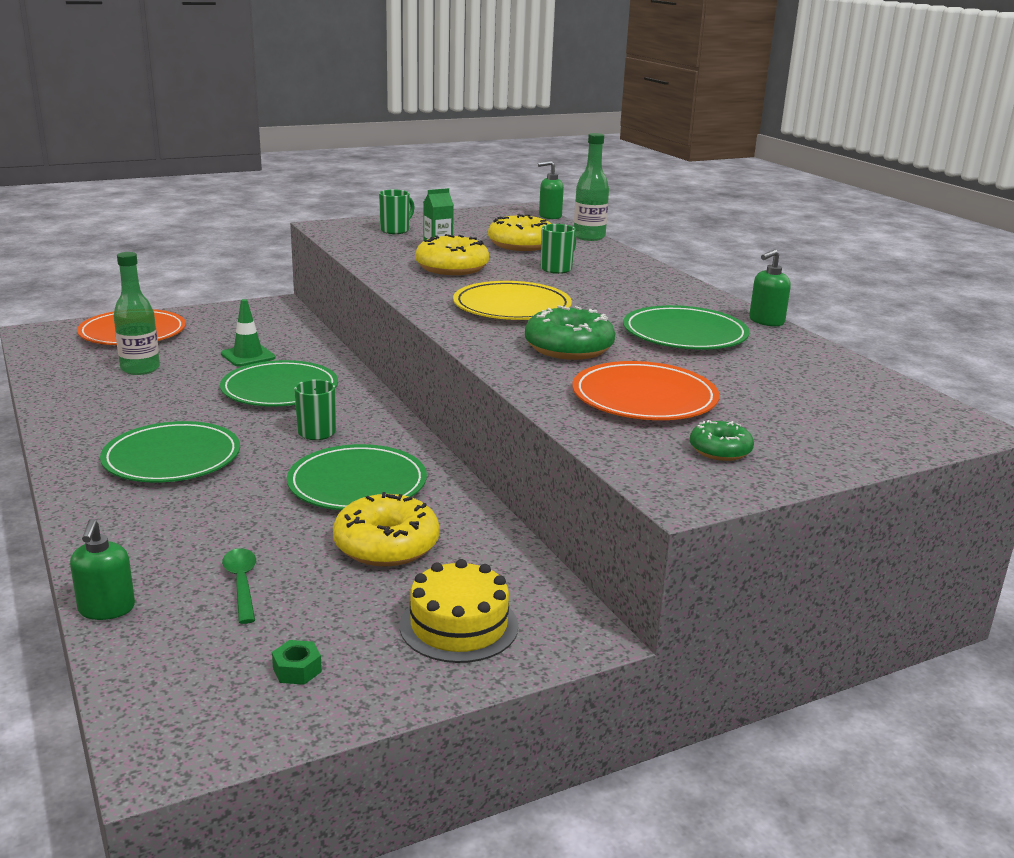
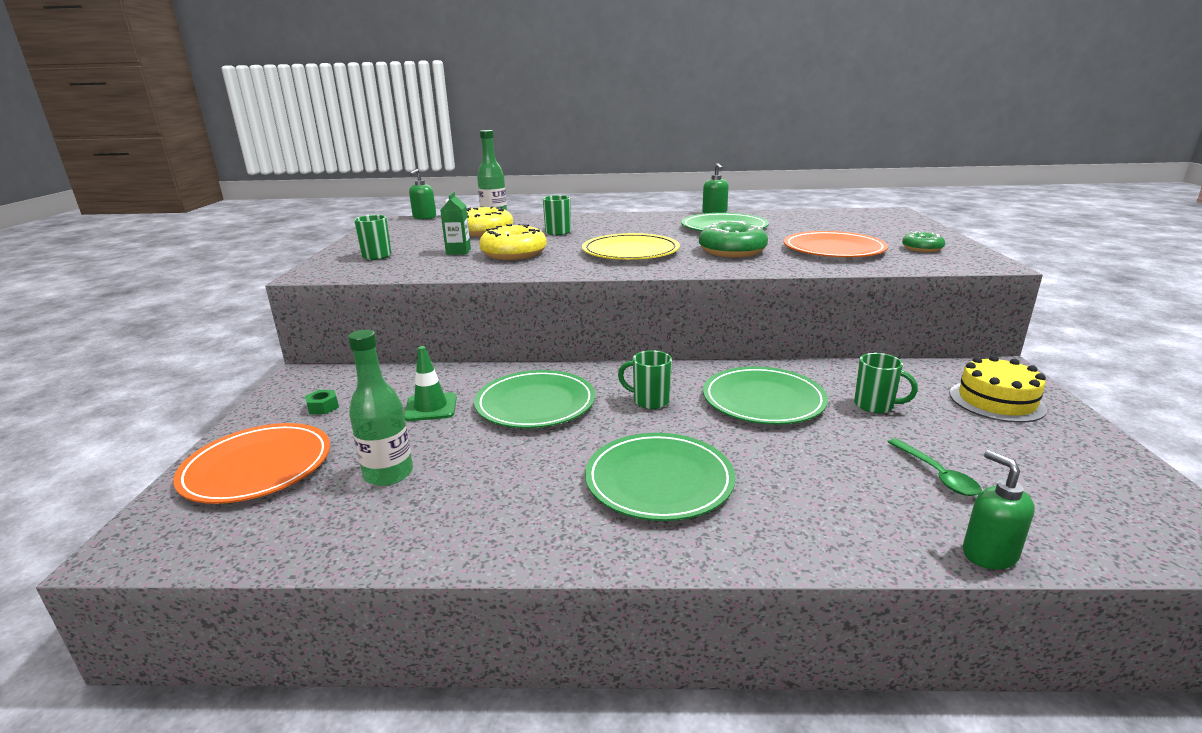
camera: 60 degrees left, 0 degrees up
green soap dispenser [70,519,135,620] -> green soap dispenser turned 135 degrees counterclockwise [963,450,1035,570]
green spoon [222,548,256,624] -> green spoon turned 120 degrees counterclockwise [888,438,982,496]
green nut [272,640,322,685] -> green nut moved to [305,390,339,414]
yellow donut [333,492,440,566] -> green mug [854,353,918,413]

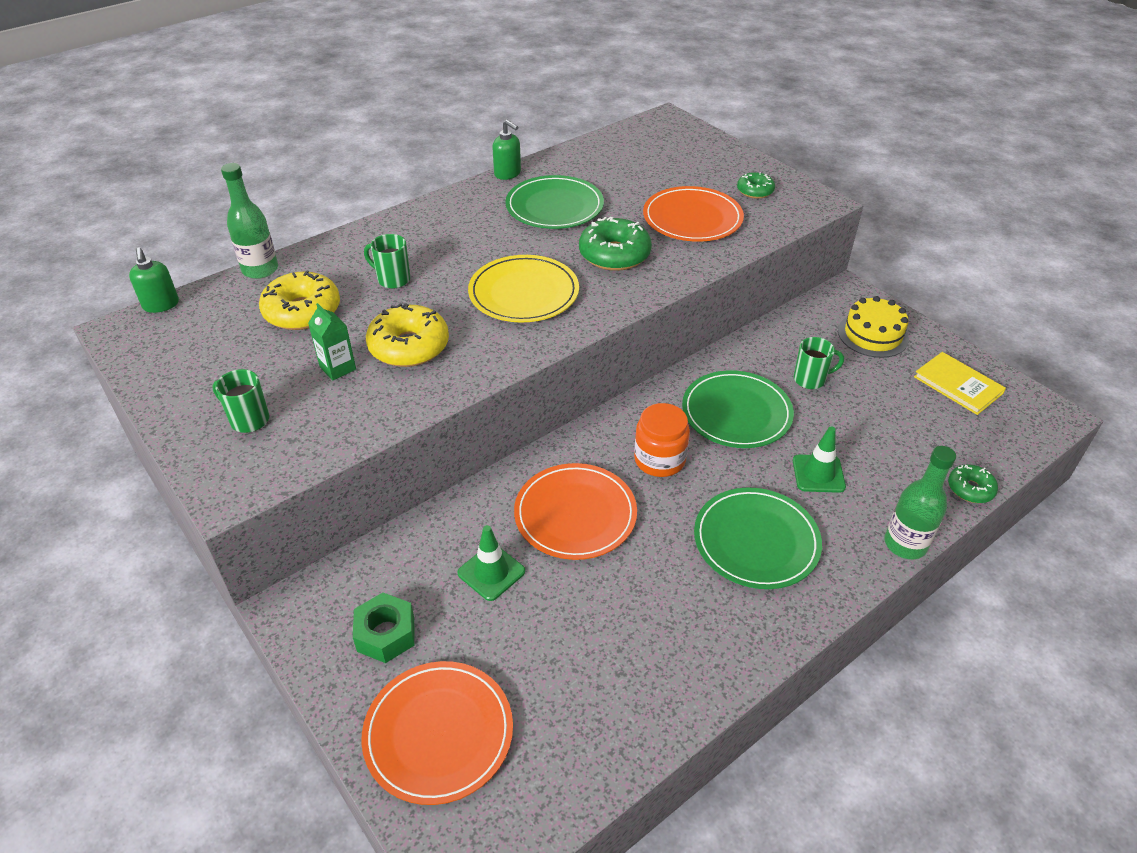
camera: 40 degrees left, 20 degrees up
green nut [305,390,339,414] -> green nut [353,593,415,663], size x1.77
green bottle [348,330,413,486] -> green bottle moved to [884,446,956,559]
green plate [474,370,595,428] -> orange plate [514,463,637,560]
green mug [618,350,672,409] -> orange jar [634,403,690,477]
green spoon [888,438,982,496] -> none
green soap dispenser [963,450,1035,570] -> green donut [948,464,998,503]
none -> green traffic cone [793,427,846,493]
none -> yellow book [914,352,1006,415]

